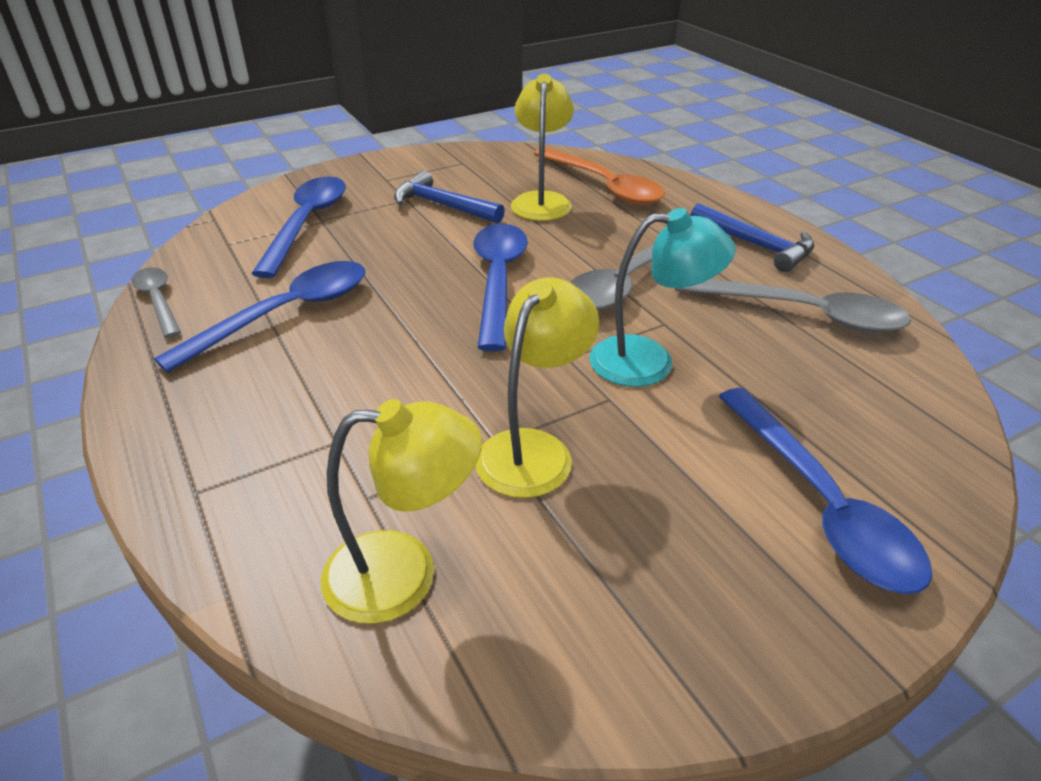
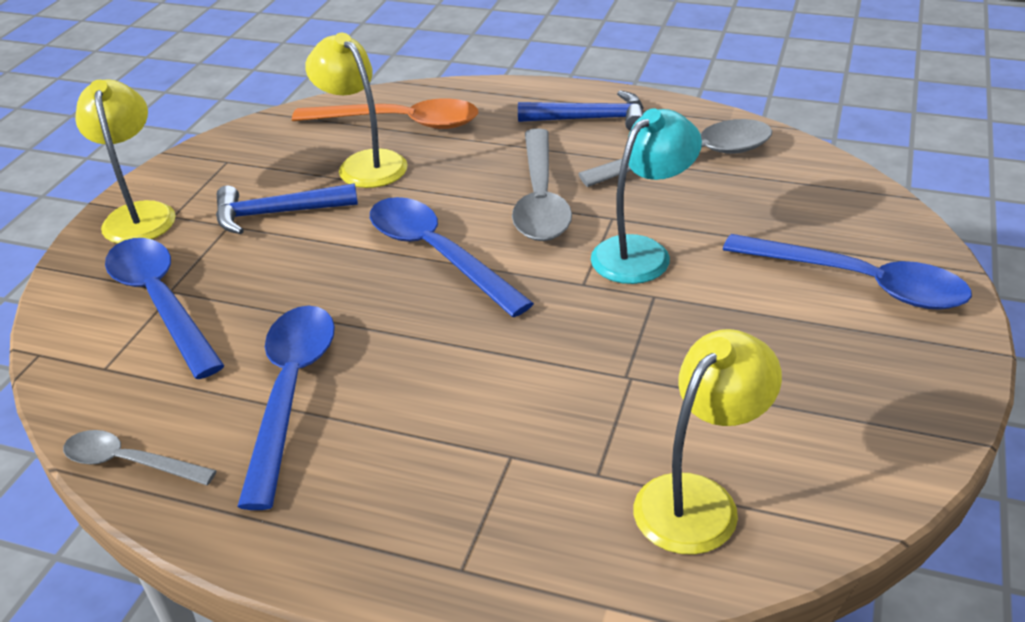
camera: 40 degrees left, 0 degrees up
yellow lamp [476,277,599,498] -> yellow lamp moved to [75,79,176,243]

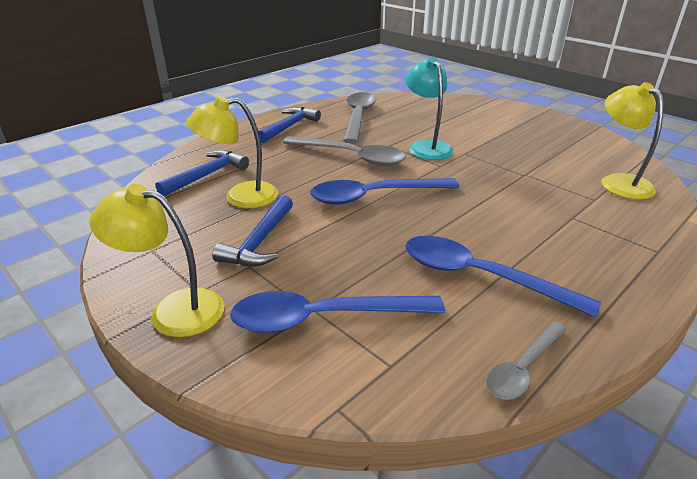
camera: 65 degrees left, 5 degrees down
orange spoon [292,98,478,129] -> blue hammer [156,150,249,196]
blue spoon [723,234,972,310] -> none

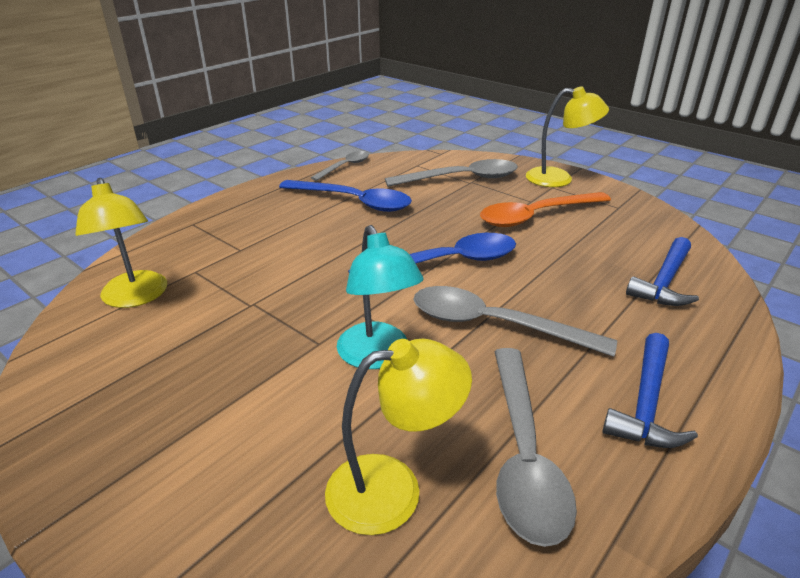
camera: 175 degrees right, 0 degrees up
yellow lamp [186,96,278,208] -> yellow lamp moved to [325,339,472,535]
blue hammer [212,195,293,266] -> orange spoon [480,192,611,227]
blue spoon [230,291,445,333] -> grey spoon [385,159,518,187]

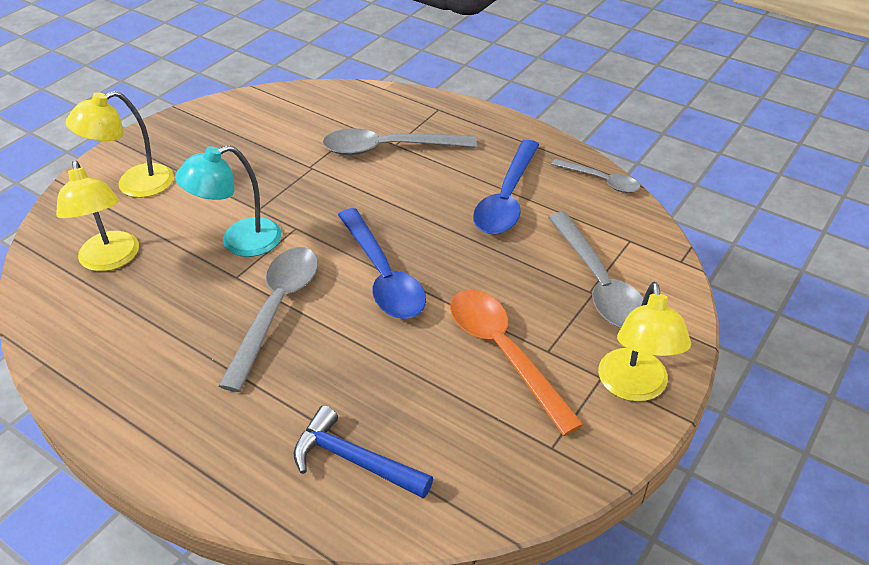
camera: 85 degrees right, 10 degrees up
yellow lamp [75,178,167,308] -> yellow lamp moved to [66,91,174,198]
grey spoon [494,348,577,547] -> grey spoon moved to [323,128,477,155]
blue hammer [602,333,698,448] -> none

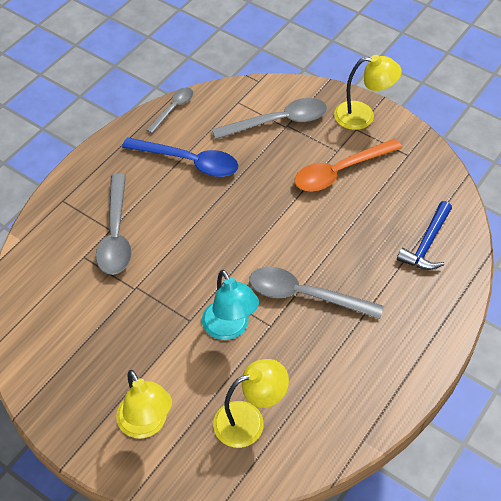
camera: 90 degrees left, 10 degrees up
blue spoon [338,208,426,319] -> none

